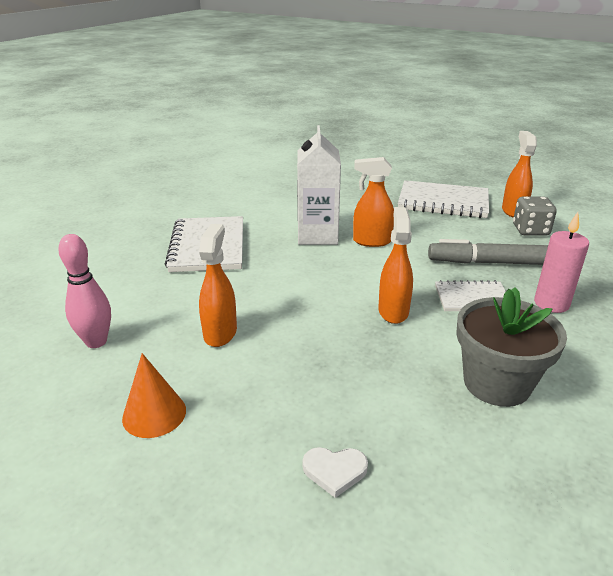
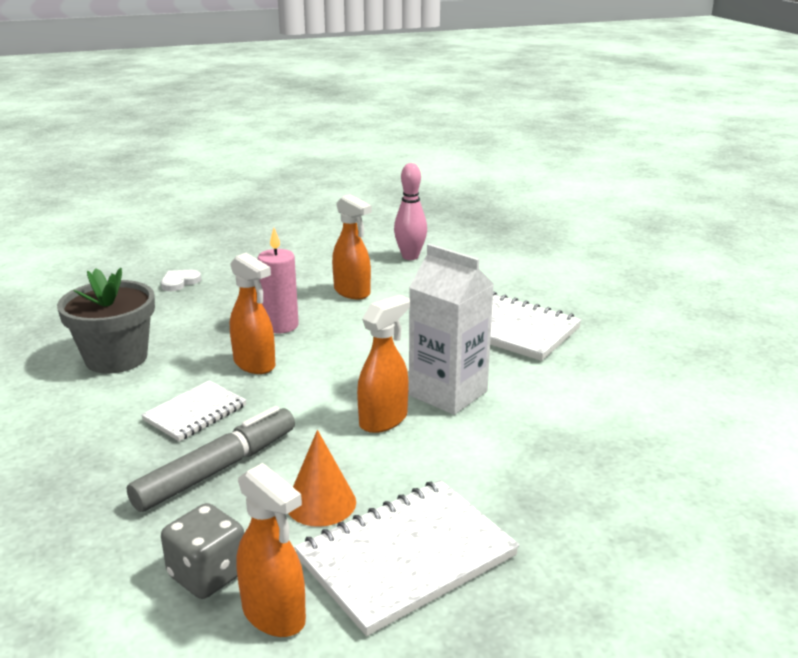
camera: 130 degrees right, 5 degrees down
orange cone [122,353,186,438] -> orange cone moved to [288,430,356,527]
pink candle [534,212,589,313] -> pink candle moved to [258,228,299,333]

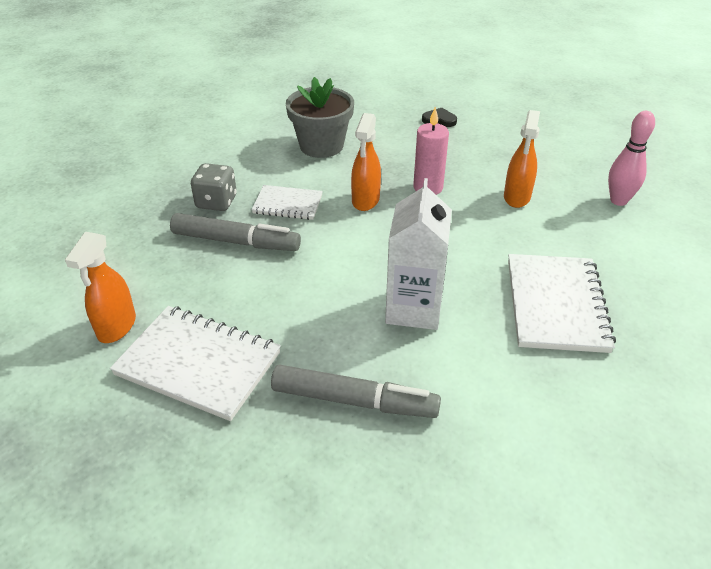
camera: 60 degrees right, 15 degrees up
white heart [161,270,201,291] -> black heart [422,108,457,127]
grey dice [161,503,244,599] -> grey dice moved to [191,163,237,211]
orange cone [288,430,356,527] -> none
orange spray bottle [357,295,410,433] -> none
none -> grey marker [271,364,441,418]

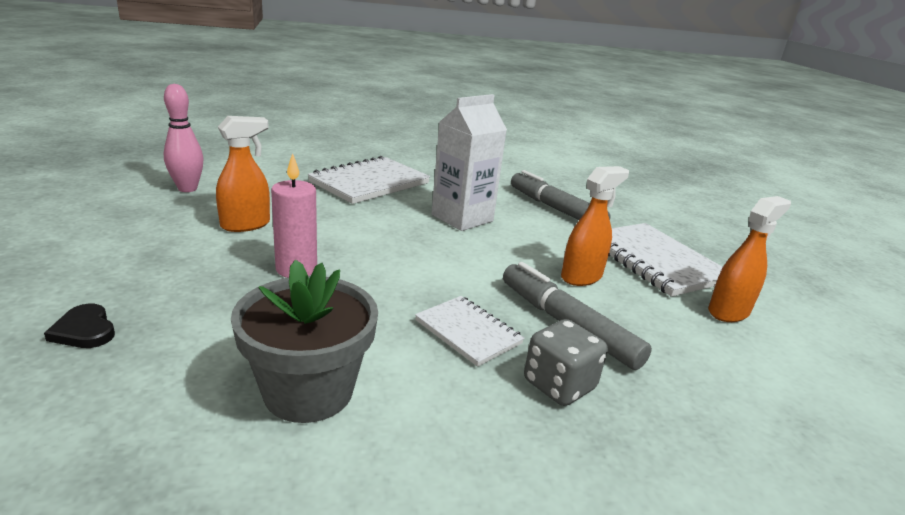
camera: 145 degrees left, 15 degrees down
orange spray bottle [351,113,381,211] -> orange spray bottle moved to [561,166,629,286]

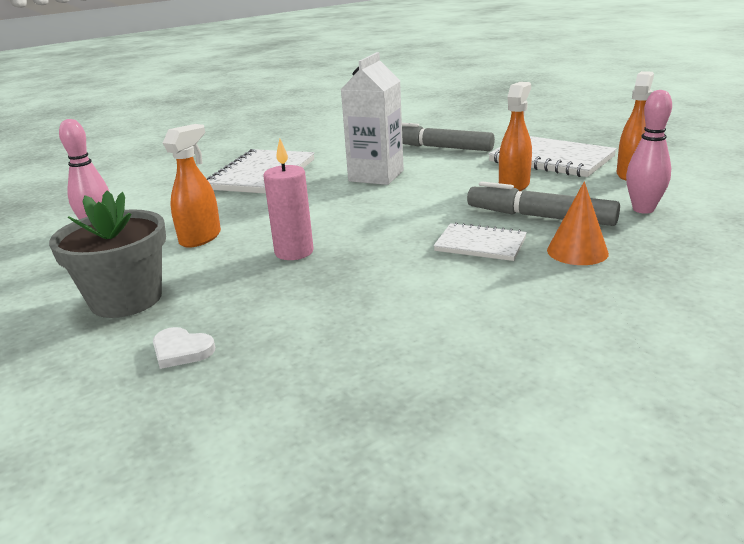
camera: 20 degrees left, 0 degrees up
black heart [44,304,115,348] -> white heart [153,327,215,369]
grey flower pot [231,260,378,423] -> grey flower pot moved to [49,190,166,318]
grey dice [524,319,608,406] -> orange cone [547,181,609,265]
none -> pink bowling pin [626,90,672,214]

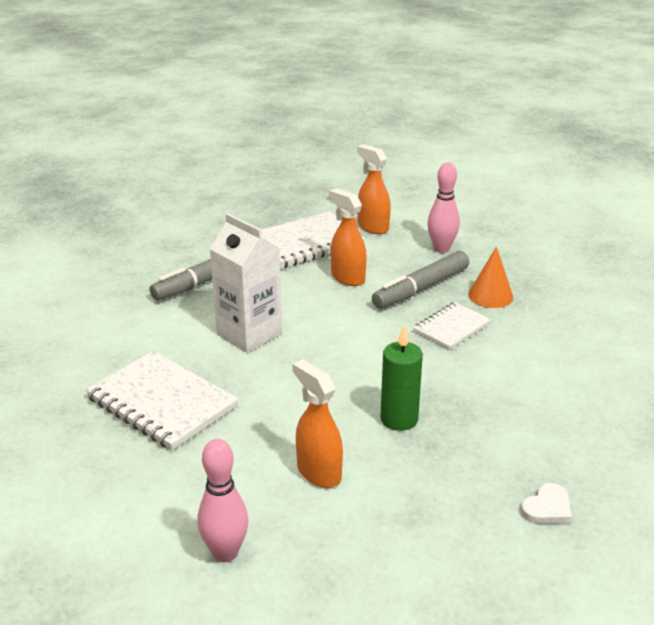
camera: 70 degrees left, 5 degrees up
grey flower pot [49,190,166,318] -> none
pink candle [263,139,314,260] -> green candle [380,325,423,431]

